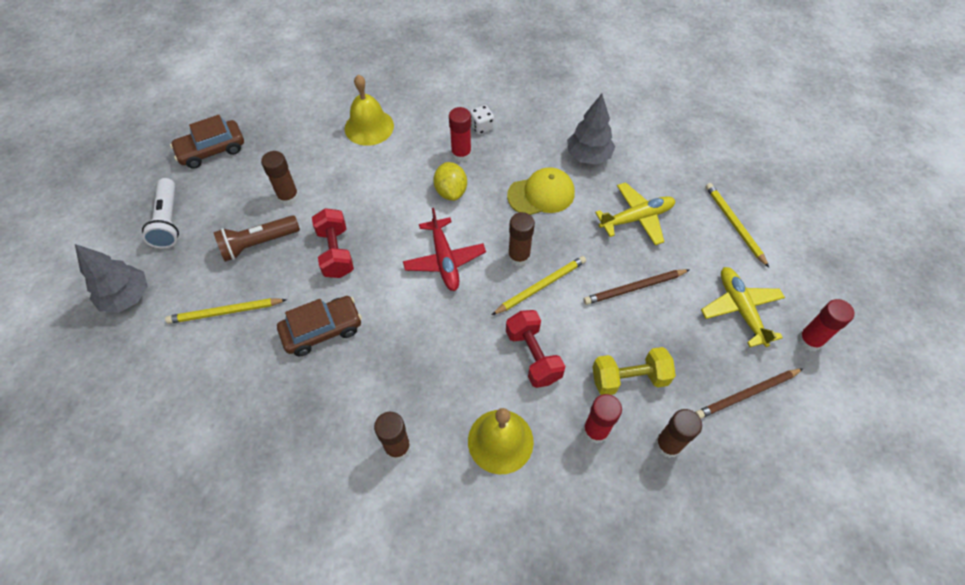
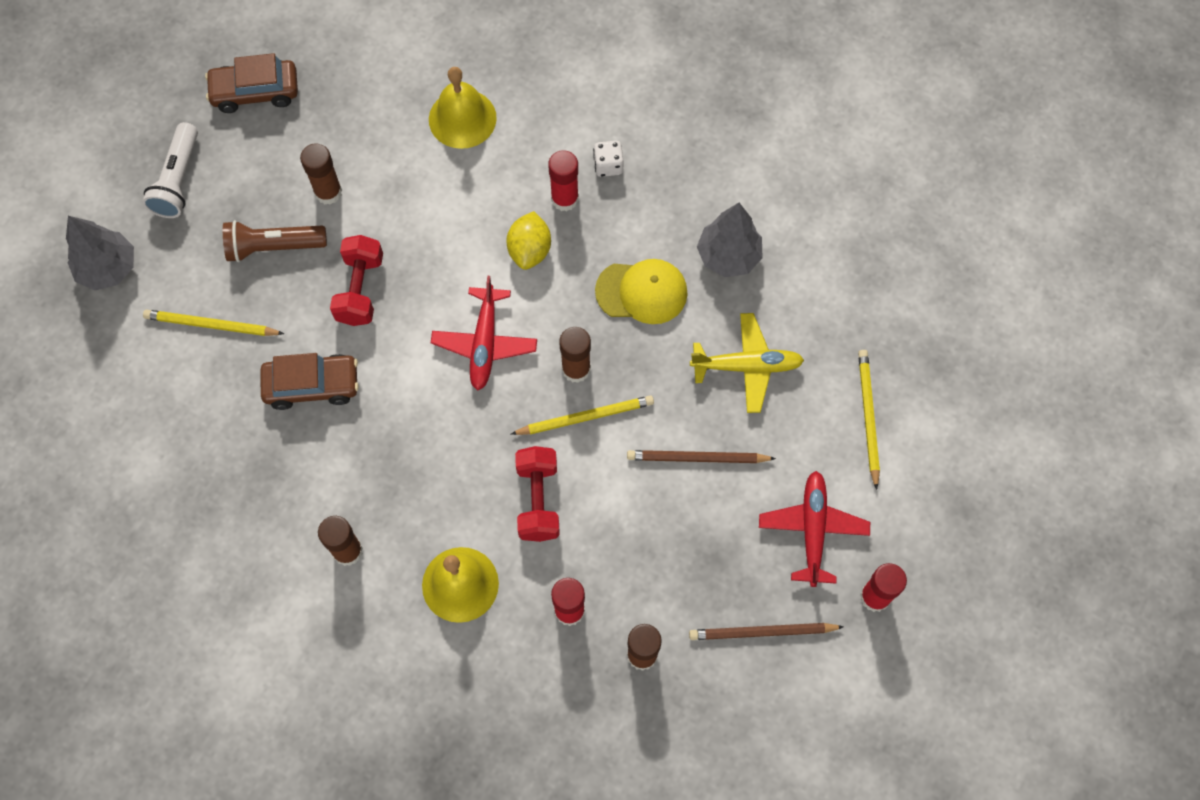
camera: 20 degrees right, 10 degrees up
yellow dumbbell [593,347,676,395] -> none
yellow plane [701,267,785,347] -> red plane [759,471,870,587]

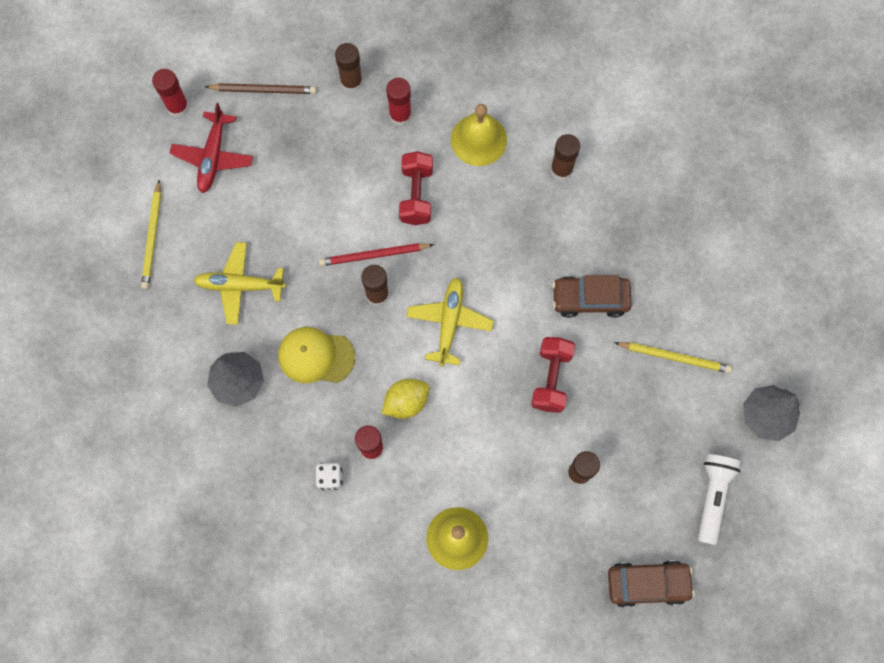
camera: 175 degrees left, 5 degrees up
brown flashlight [223,220,327,262] -> none
red plane [431,276,537,390] -> yellow plane [406,277,494,367]
yellow lemon [506,211,551,270] -> yellow lemon turned 45 degrees clockwise [381,379,430,419]
yellow pencil [511,395,654,435] -> red pencil [319,243,434,266]
brown pencil [627,450,776,463] -> none

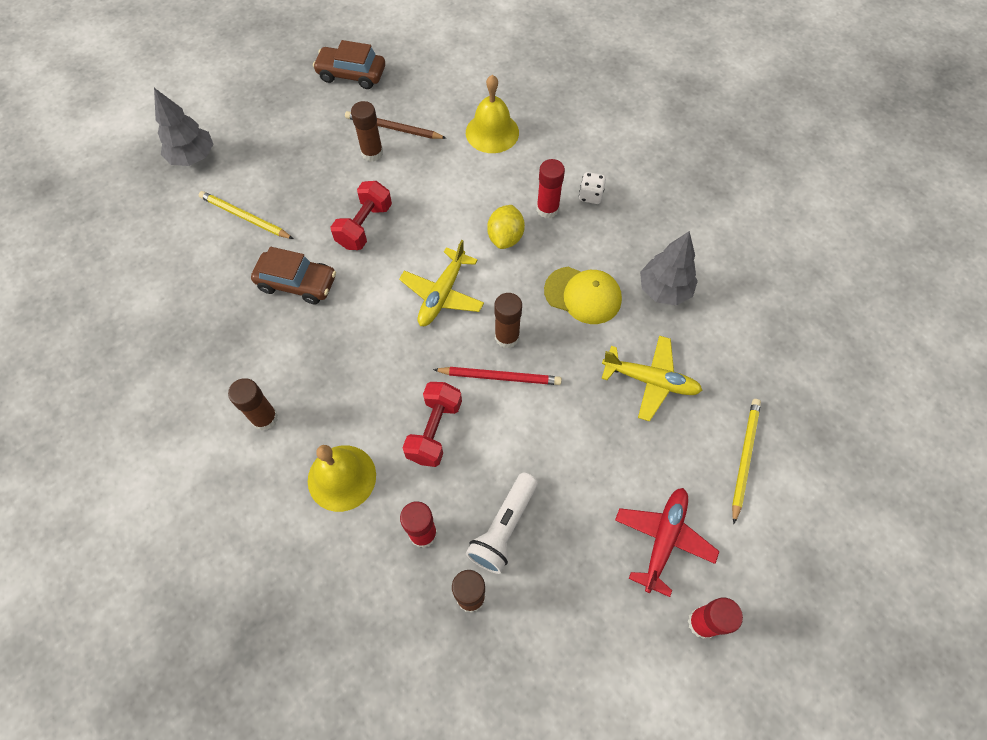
camera: 165 degrees left, 10 degrees down
brown pencil [205,83,317,94] -> brown pencil moved to [345,111,446,139]
yellow lemon [381,379,430,419] -> yellow lemon turned 60 degrees counterclockwise [487,205,525,249]
white flashlight [698,454,741,545] -> white flashlight moved to [466,473,538,574]

